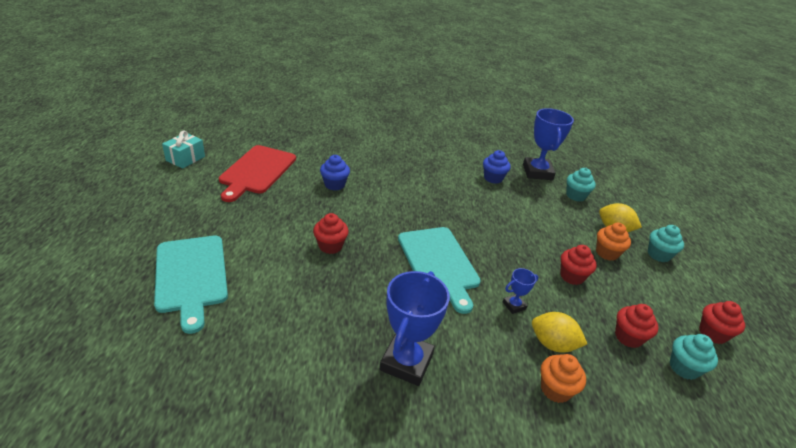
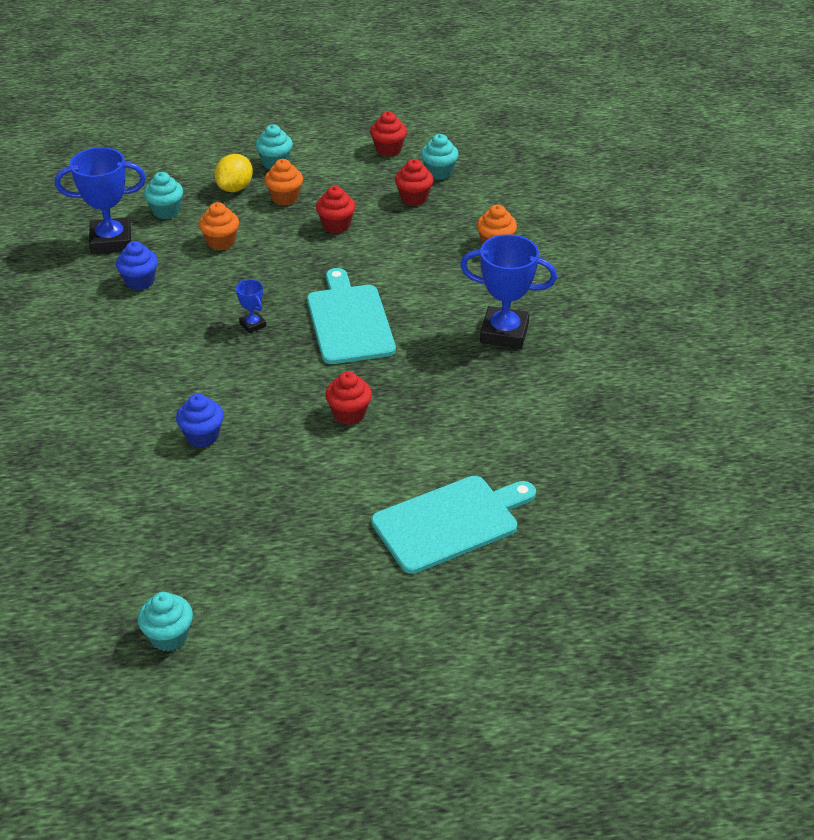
camera: 95 degrees left, 5 degrees up
turquoise gift [162,130,205,169] -> turquoise cupcake [138,592,193,651]
red cutting board [219,145,296,202] -> none
turquoise cutting board [398,227,481,314] -> turquoise cutting board turned 75 degrees counterclockwise [307,268,396,364]
blue trophy [503,268,538,314] -> blue trophy moved to [236,279,266,333]
yellow lemon [532,312,587,353] -> none
none -> orange cupcake [199,202,239,250]

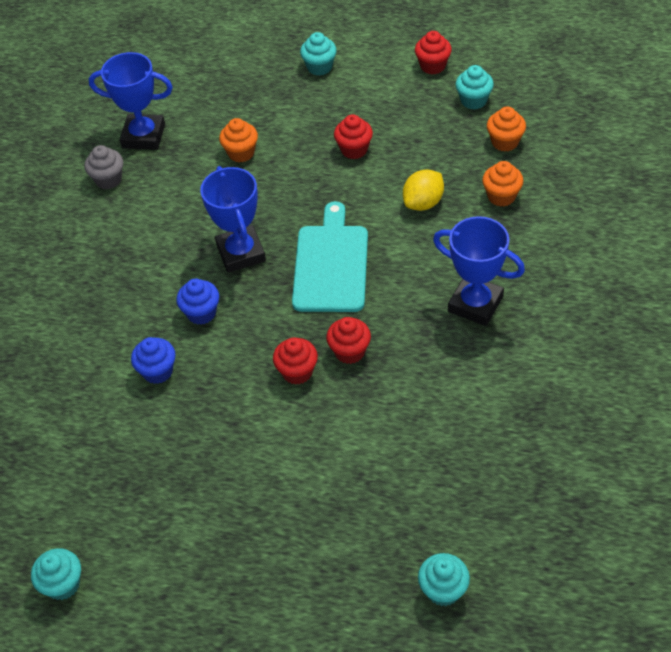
camera: 20 degrees right, 10 degrees up
blue cupcake [116,241,158,291] -> blue cupcake moved to [176,279,219,325]
turquoise cupcake [144,172,183,219] -> turquoise cupcake moved to [418,553,470,606]
yellow lemon [214,154,253,192] -> yellow lemon moved to [403,169,444,211]
blue trophy [236,279,266,333] -> blue trophy [200,166,266,273], size x2.11
orange cupcake [264,159,303,206] -> orange cupcake moved to [487,106,526,152]
turquoise cutting board [371,476,536,574] -> none
red cupcake [395,159,434,206] -> red cupcake moved to [326,317,371,364]
none -> grey cupcake [84,145,123,190]

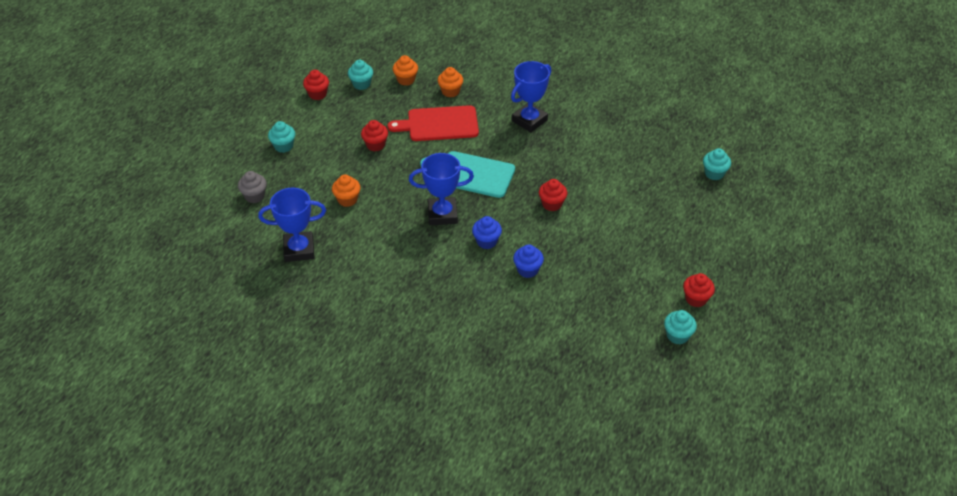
camera: 80 degrees left, 5 degrees down
grey cupcake [84,145,123,190] -> grey cupcake moved to [238,171,267,203]
blue trophy [89,52,173,150] -> blue trophy turned 60 degrees clockwise [258,188,326,262]
red cupcake [326,317,371,364] -> red cupcake moved to [683,273,715,307]
yellow lemon [403,169,444,211] -> red cutting board [387,105,479,141]

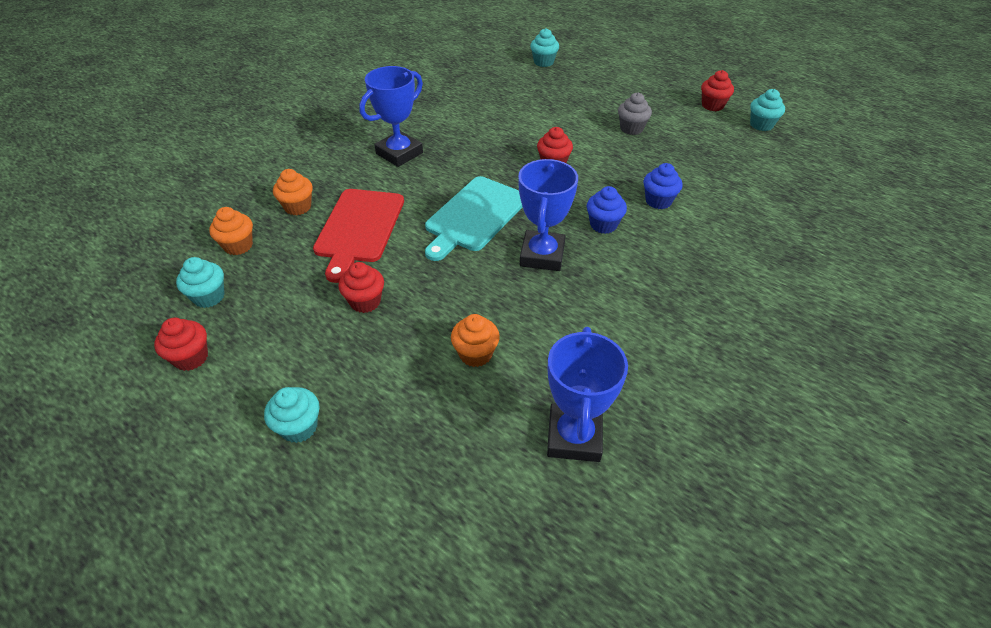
camera: 75 degrees left, 0 degrees up
grey cupcake [238,171,267,203] -> grey cupcake moved to [618,93,652,135]
blue trophy [511,61,551,132] -> blue trophy turned 75 degrees clockwise [359,66,423,167]

